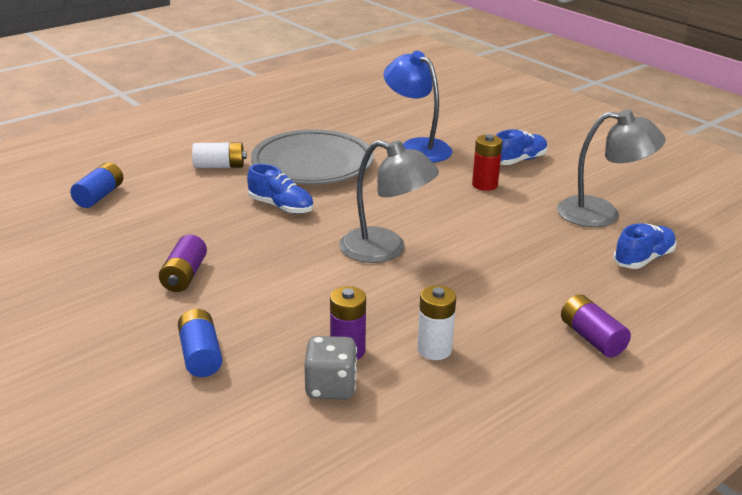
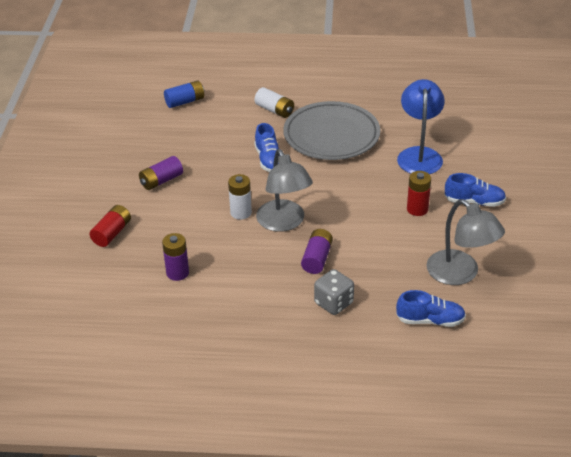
camera: 45 degrees right, 10 degrees up
blue battery [178,309,222,377] -> red battery [90,205,131,247]
grey dice [304,336,357,400] -> grey dice moved to [314,269,354,315]
white battery [417,285,456,360] -> white battery moved to [228,174,252,220]
purple battery [561,294,631,358] -> purple battery moved to [301,229,333,274]

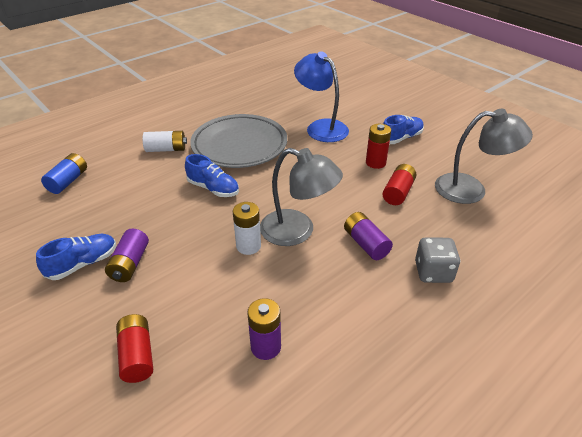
camera: 45 degrees left, 0 degrees up
blue shoe [396,290,466,327] -> blue shoe moved to [36,234,116,280]
none -> red battery [383,164,416,205]

